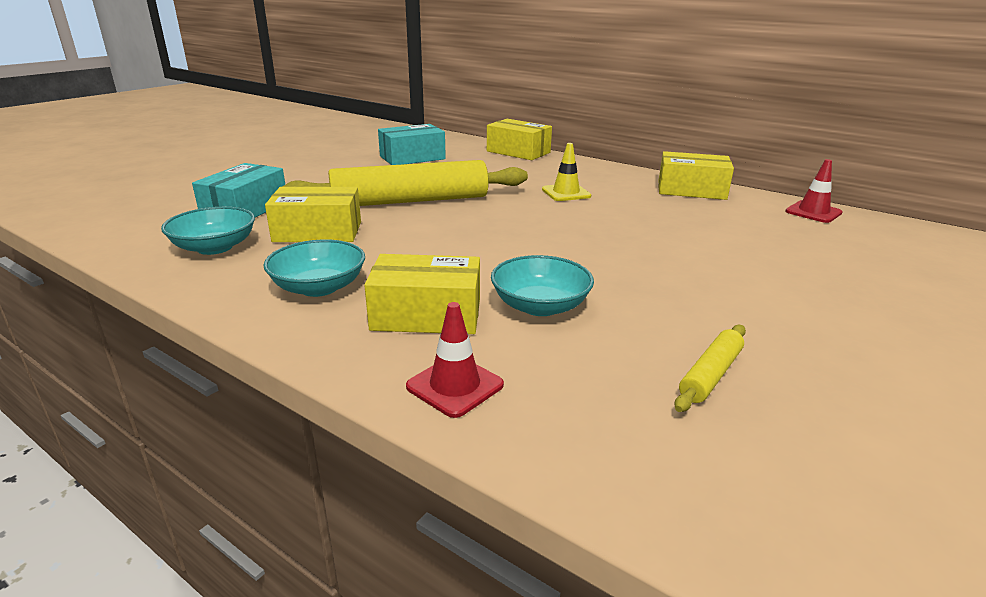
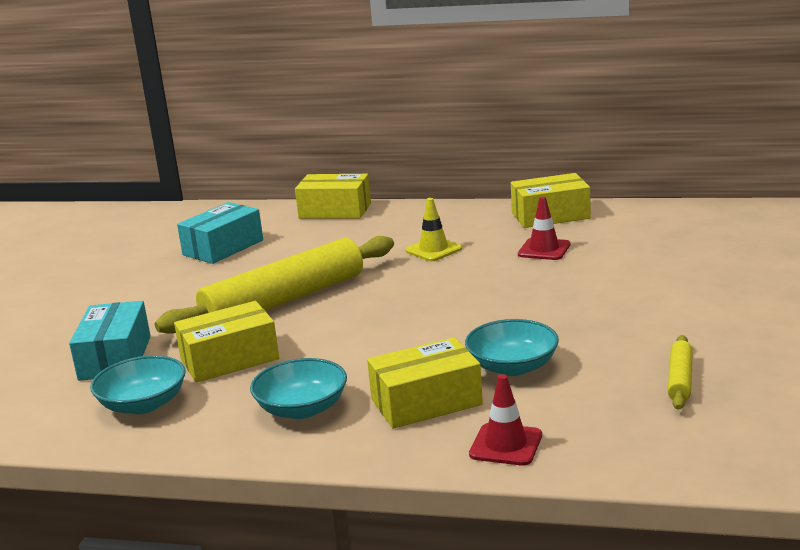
camera: 20 degrees left, 5 degrees down
red traffic cone [785,159,843,223] -> red traffic cone moved to [518,196,570,260]

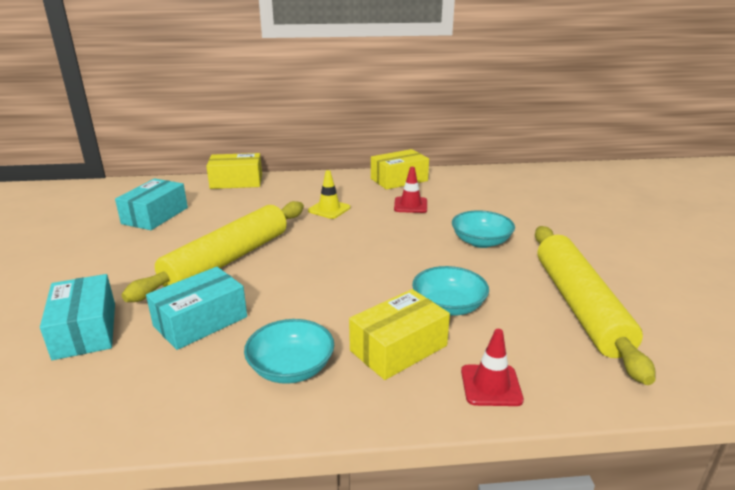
camera: 20 degrees left, 5 degrees up
turquoise bowl [90,355,186,414] -> turquoise bowl moved to [452,210,515,248]
yellow box [174,301,279,383] -> turquoise box [146,267,247,350]
yellow rolling pin [668,335,693,410] -> yellow rolling pin [535,226,656,385], size x2.35

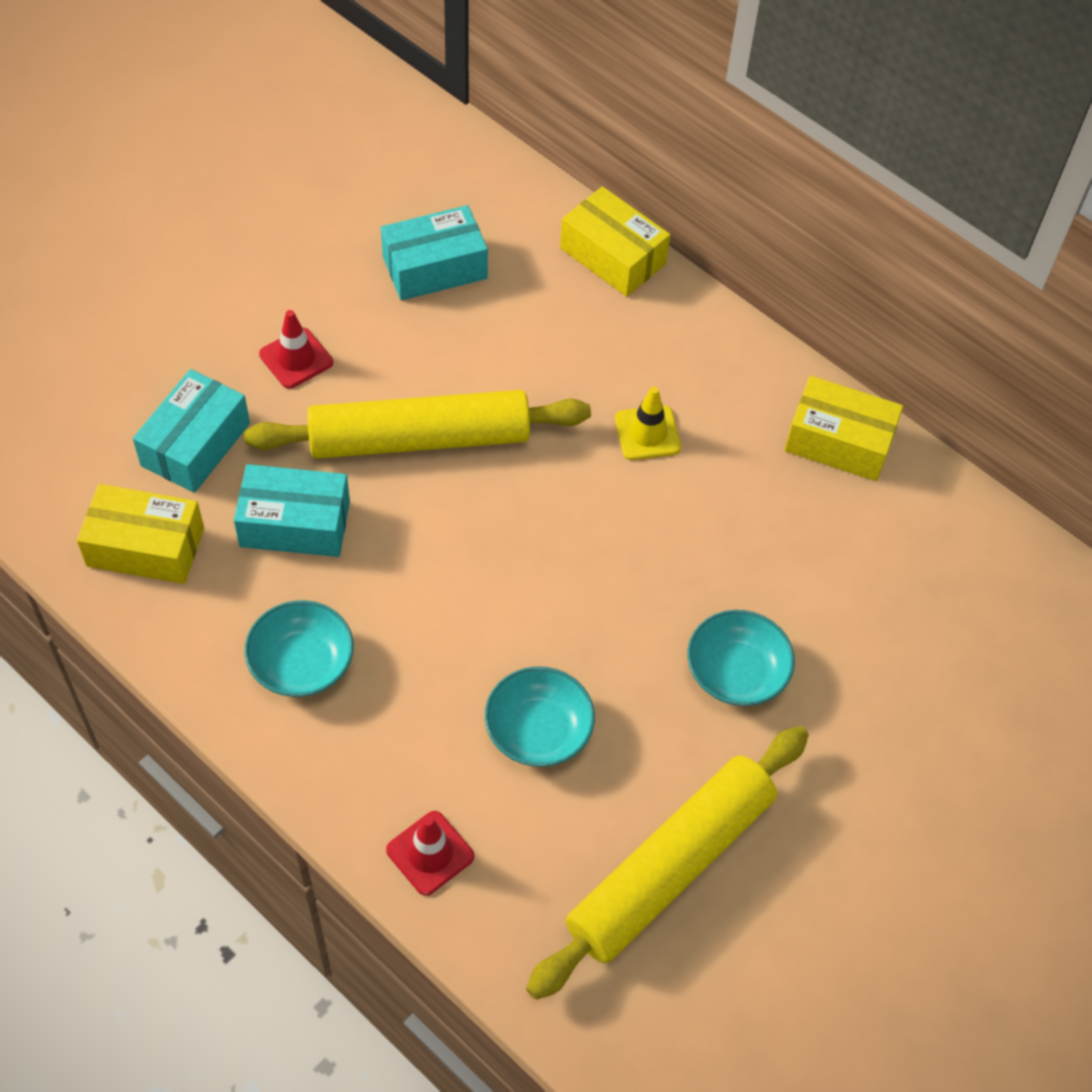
camera: 45 degrees right, 30 degrees up
yellow box [349,289,450,380] -> yellow box moved to [77,484,204,584]
red traffic cone [394,167,427,213] -> red traffic cone moved to [259,310,333,389]

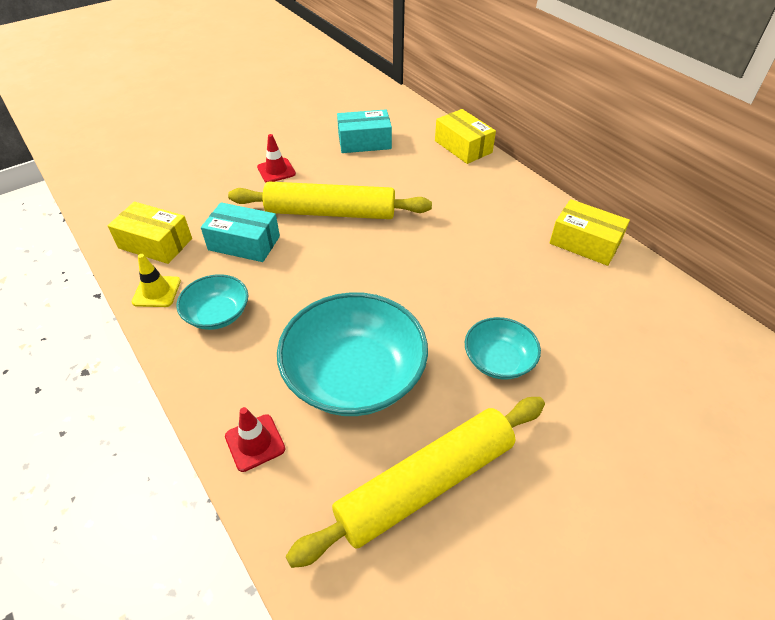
camera: 15 degrees right, 10 degrees down
turquoise box [133,369,250,493] -> none
turquoise bowl [485,666,595,767] -> turquoise bowl [277,292,428,416], size x1.89
yellow traffic cone [615,386,681,460] -> yellow traffic cone moved to [132,254,181,307]

